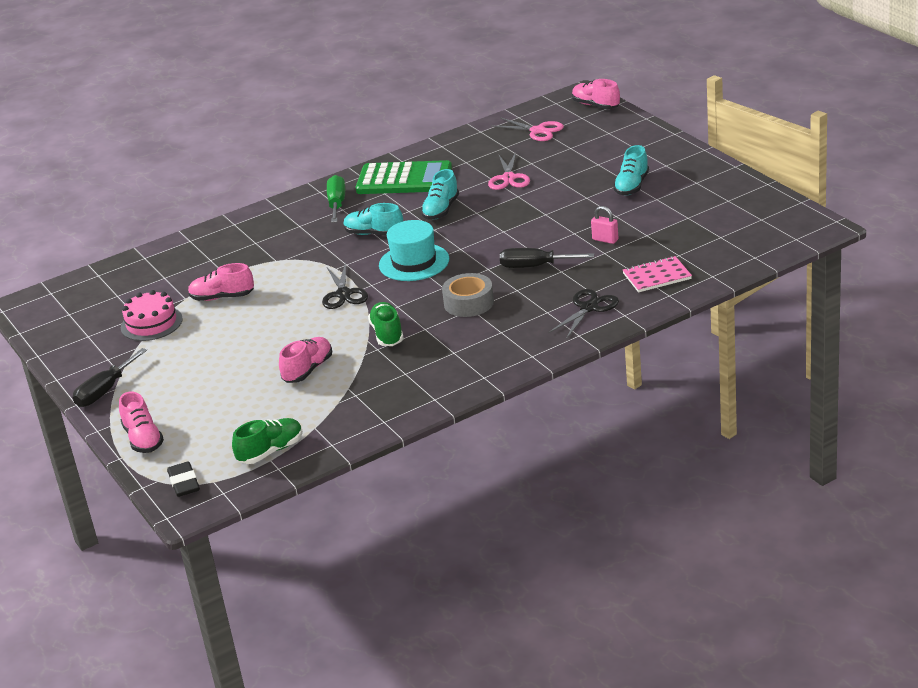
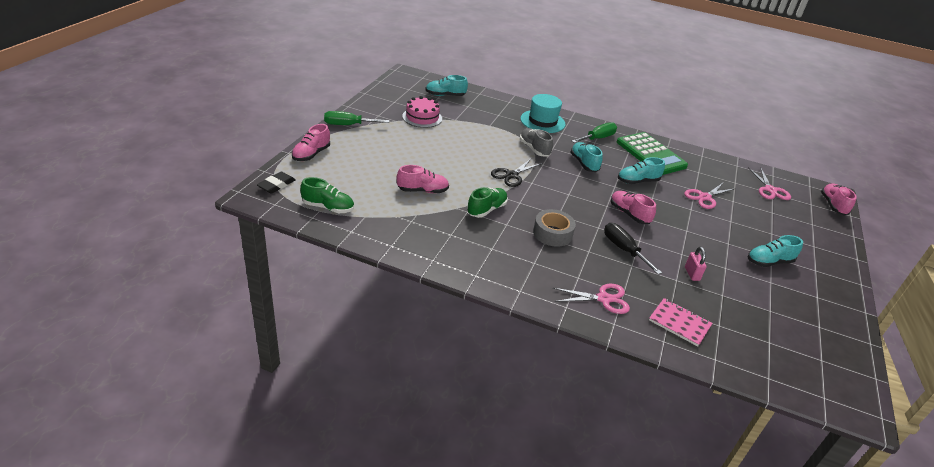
camera: 45 degrees right, 5 degrees up
black screwdriver [73,348,147,407] -> green screwdriver [324,111,389,125]
pink shoe [188,263,254,301] -> pink shoe moved to [611,191,656,224]
turquoise hat [379,220,449,281] -> turquoise hat moved to [520,94,566,133]
black scissors [548,289,619,339] -> pink scissors [553,284,630,314]
none -> turquoise shoe [426,75,468,96]
none -> grey shoe [520,128,553,157]

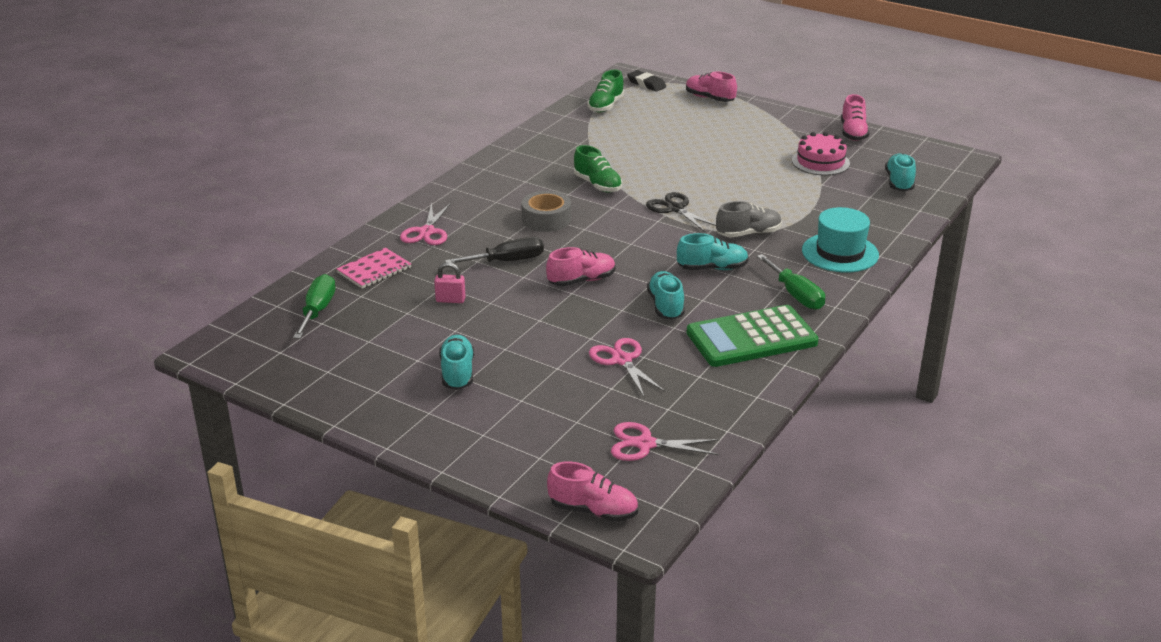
camera: 105 degrees right, 5 degrees down
green screwdriver [324,111,389,125] -> green screwdriver moved to [293,274,336,339]
pink shoe [397,165,449,193] -> pink shoe moved to [841,94,869,141]

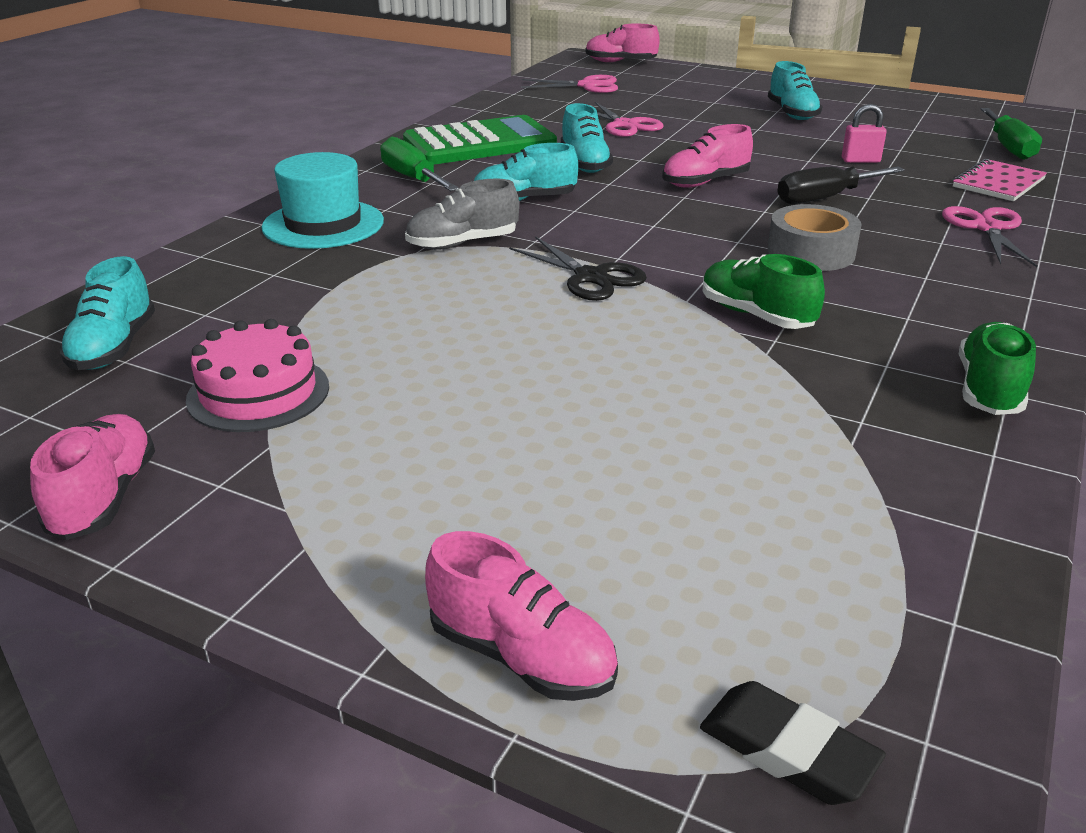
camera: 175 degrees right, 0 degrees up
green shoe [588,70,624,113] -> green shoe moved to [959,322,1036,415]

